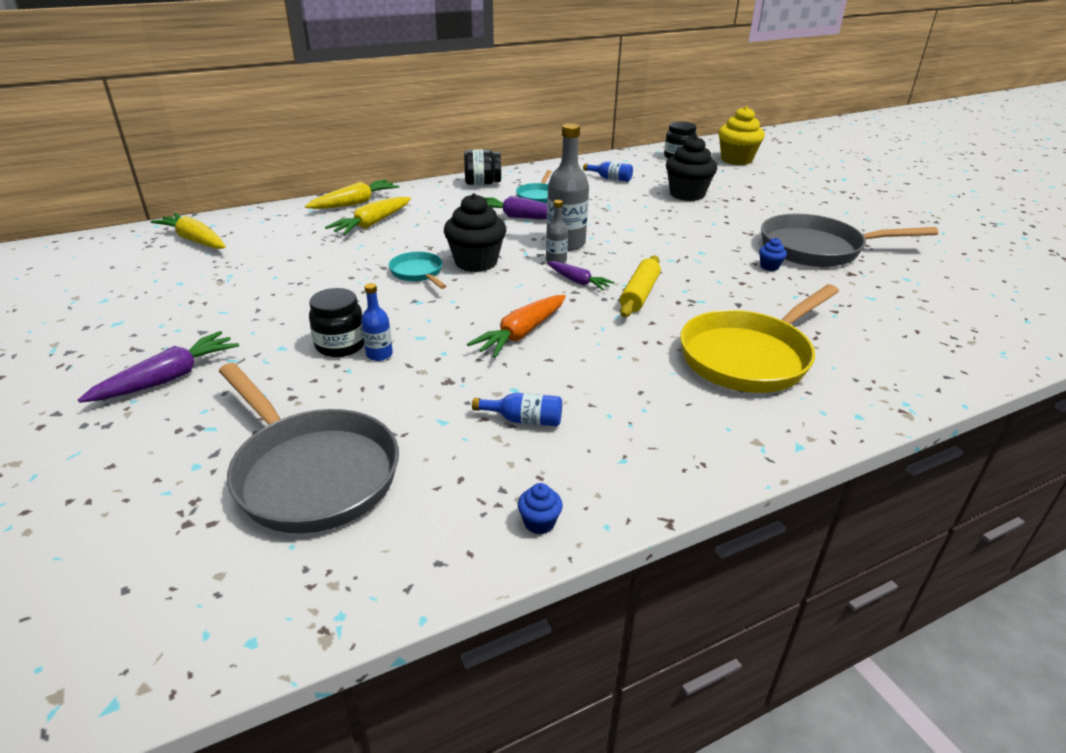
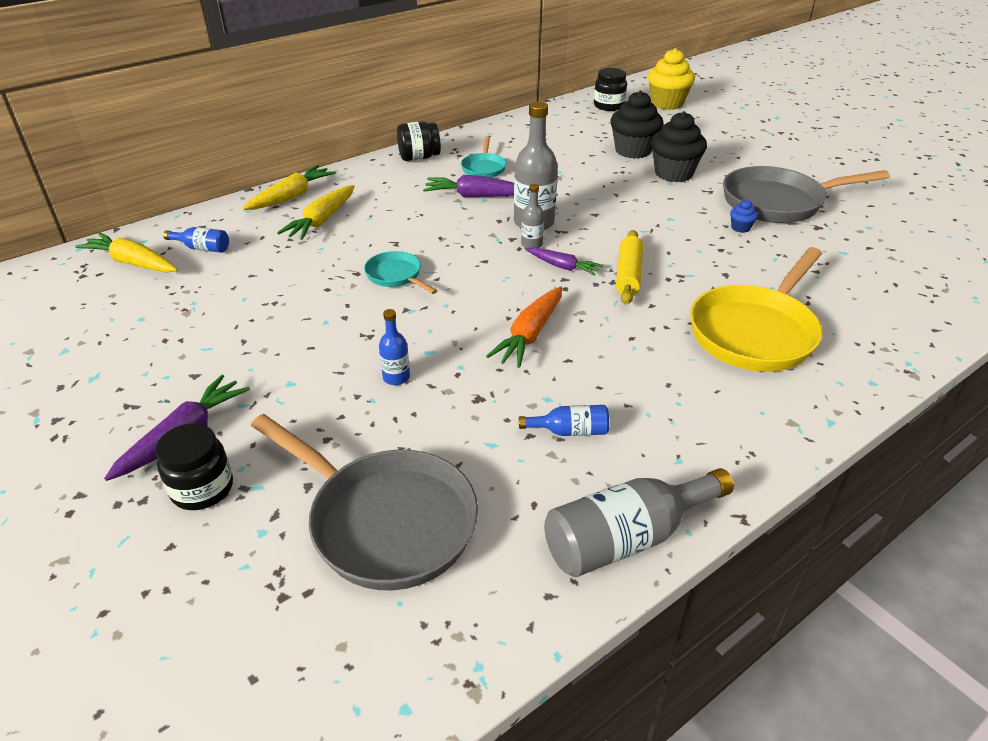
camera: 10 degrees left, 5 degrees up
black jar [309,288,364,357] -> black jar moved to [156,423,233,510]
black cupcake [444,193,506,272] -> black cupcake moved to [651,111,707,182]
blue cupcake [518,483,563,535] -> grey bottle [544,468,734,577]
blue bottle [583,161,633,182] -> blue bottle moved to [163,227,229,253]

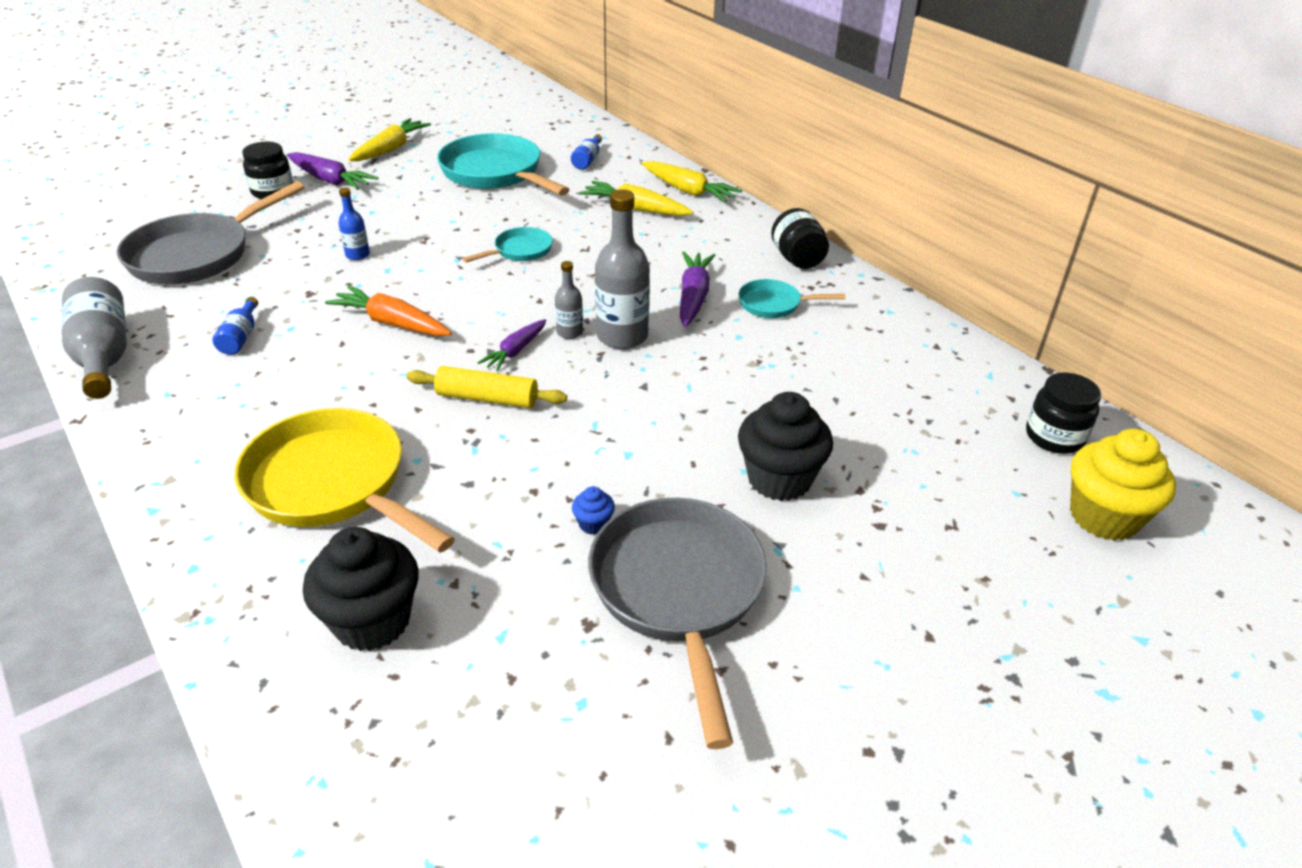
camera: 90 degrees right, 0 degrees up
yellow carrot [75,232,178,273] -> yellow carrot moved to [348,118,431,161]
black cupcake [610,91,664,159] -> black cupcake moved to [303,527,419,651]
none -> turquoise pan [437,133,570,196]

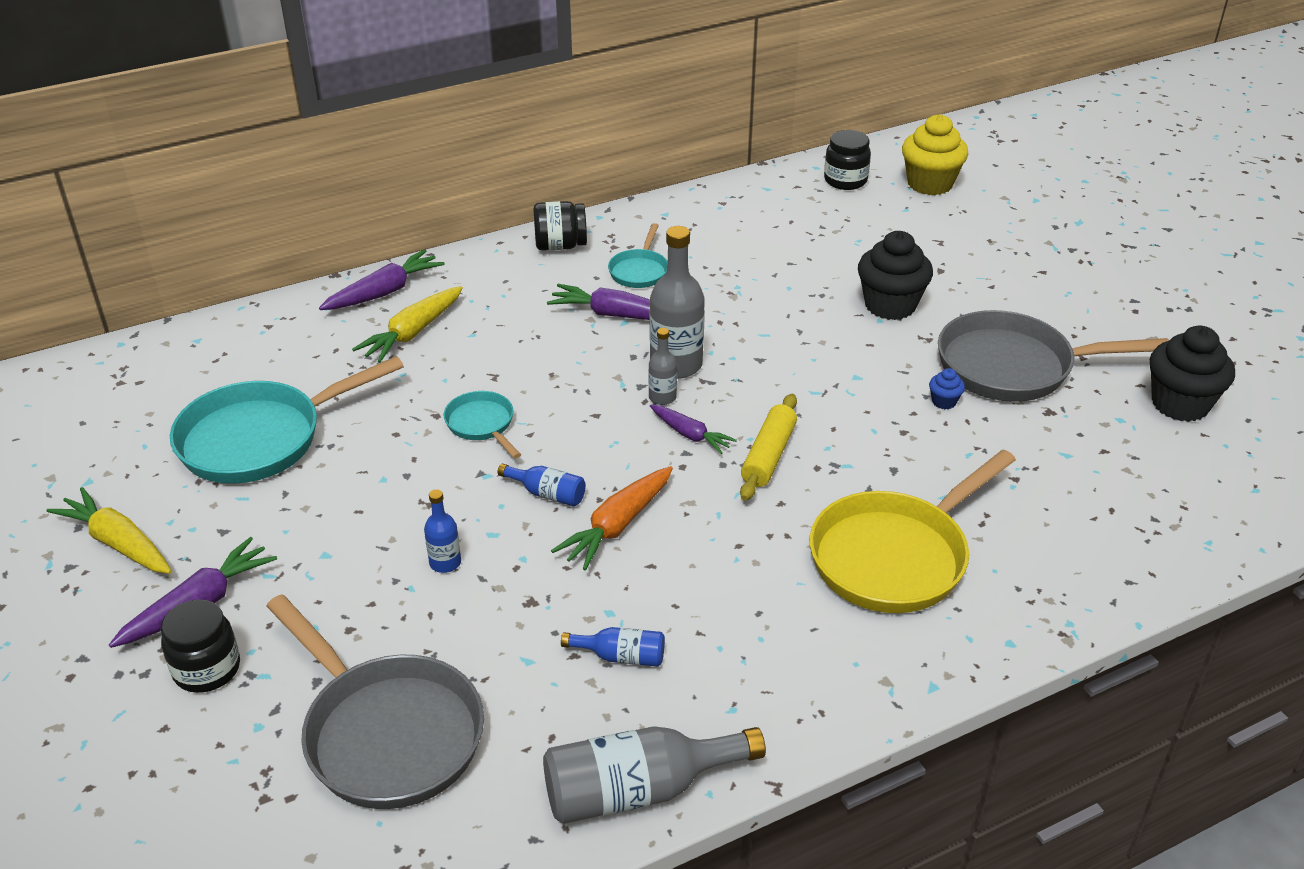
camera: 80 degrees left, 0 degrees up
black cupcake [303,527,419,651] -> black cupcake moved to [1150,326,1235,422]
blue bottle [571,134,602,170] -> blue bottle moved to [498,464,586,507]
yellow carrot [642,161,742,203] -> purple carrot [319,249,445,310]

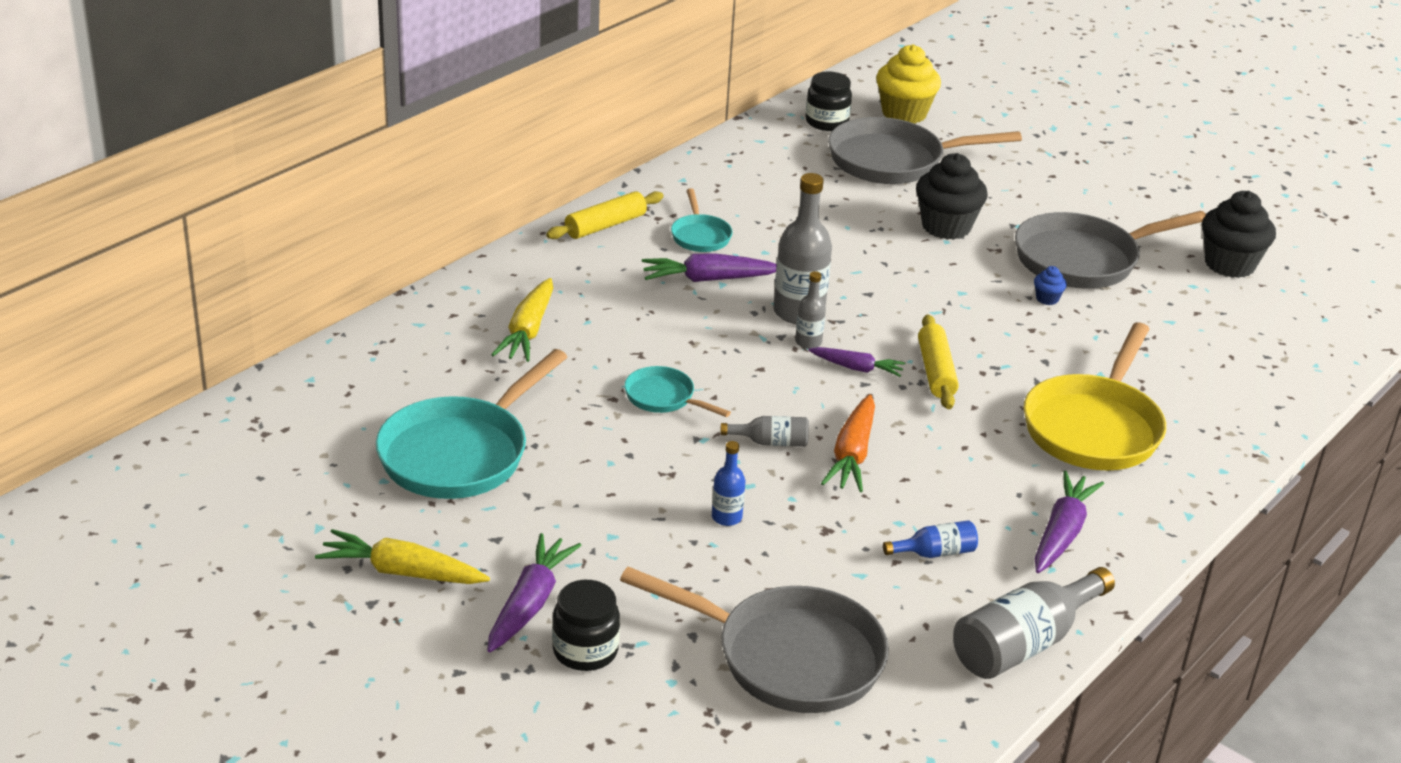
camera: 25 degrees left, 5 degrees down
purple carrot [319,249,445,310] -> purple carrot moved to [1034,470,1104,573]
blue bottle [498,464,586,507] -> grey bottle [720,416,809,447]
black jar [533,201,587,251] -> yellow rolling pin [546,191,664,239]
none -> grey pan [828,117,1022,184]

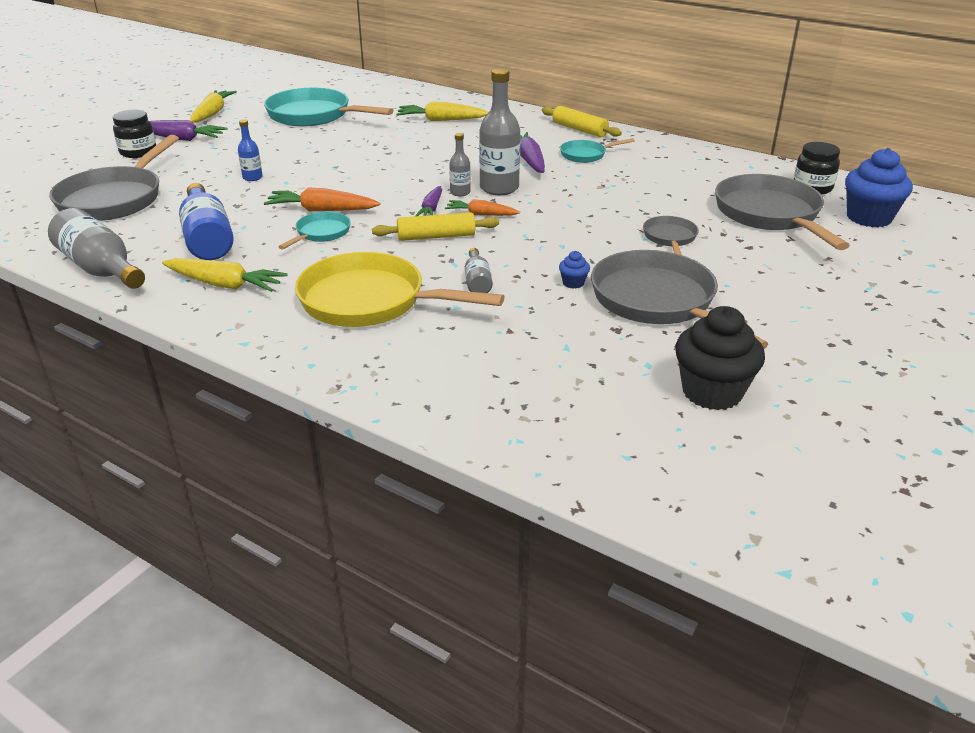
camera: 85 degrees right, 0 degrees up
turquoise pan [624,366,731,417] -> turquoise pan moved to [278,212,351,249]
grey bottle [720,416,809,447] -> grey bottle moved to [465,248,493,293]
yellow cupcake [876,44,941,124] -> blue cupcake [845,148,913,227]
blue bottle [883,520,978,558] -> blue bottle [179,183,234,260], size x1.95
black cupcake [916,153,988,240] -> grey pan [643,216,699,255]
purple carrot [1034,470,1104,573] -> yellow carrot [162,258,288,292]
none -> orange carrot [445,199,520,216]

